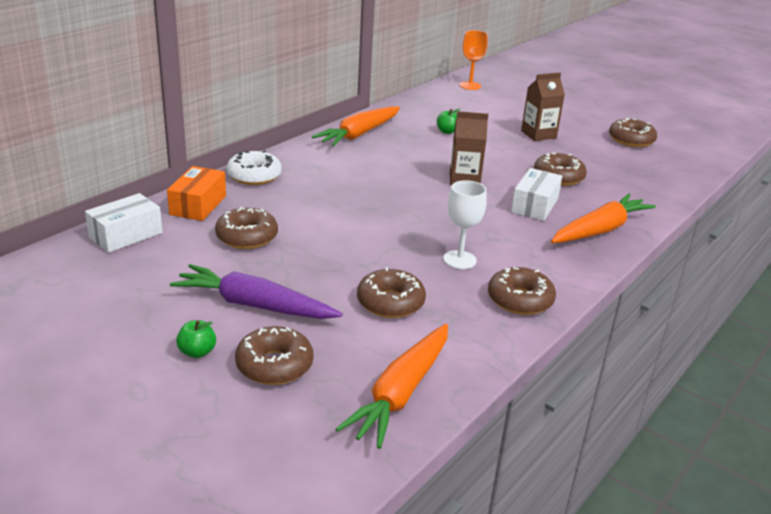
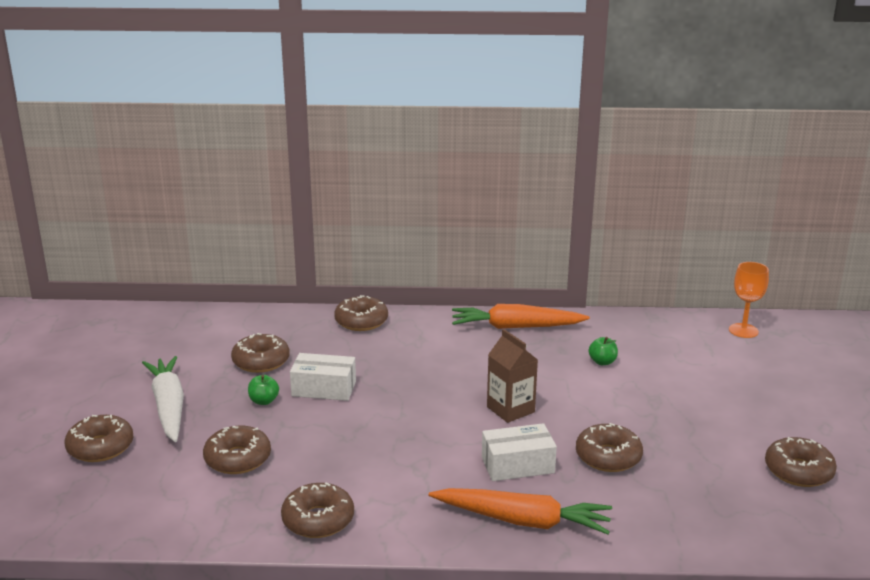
camera: 55 degrees right, 5 degrees down
white box [85,193,162,253] -> white box moved to [290,353,356,401]
orange box [167,166,226,221] -> none
purple carrot [170,264,343,319] -> white carrot [142,356,184,442]
green apple [176,320,216,358] -> green apple moved to [248,375,279,405]
white donut [227,150,282,185] -> brown donut [334,295,388,331]
orange carrot [336,324,448,449] -> none
white goblet [443,180,487,269] -> none
brown carton [521,73,565,141] -> none

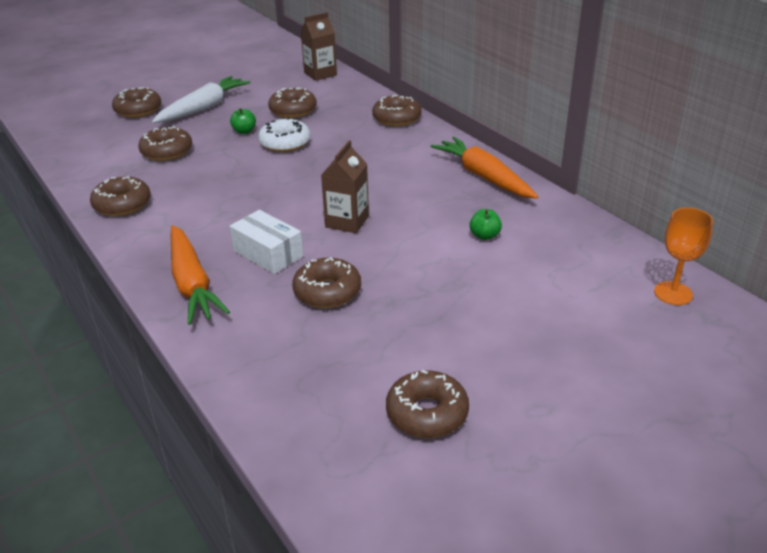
camera: 55 degrees right, 10 degrees up
white box [290,353,356,401] -> white donut [258,117,310,152]
none -> brown carton [301,12,337,81]

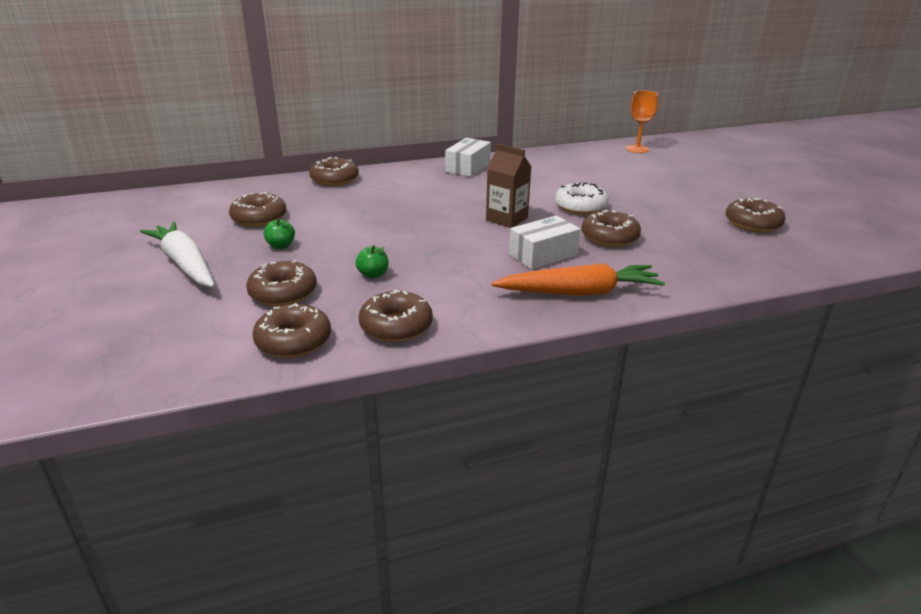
camera: 75 degrees left, 5 degrees down
brown donut [112,87,161,118] -> brown donut moved to [253,303,331,358]
white donut [258,117,310,152] -> white donut moved to [555,182,609,215]
brown carton [301,12,337,81] -> none
orange carrot [430,137,538,199] -> white box [445,138,491,177]
green apple [470,209,502,240] -> green apple moved to [356,245,389,278]

